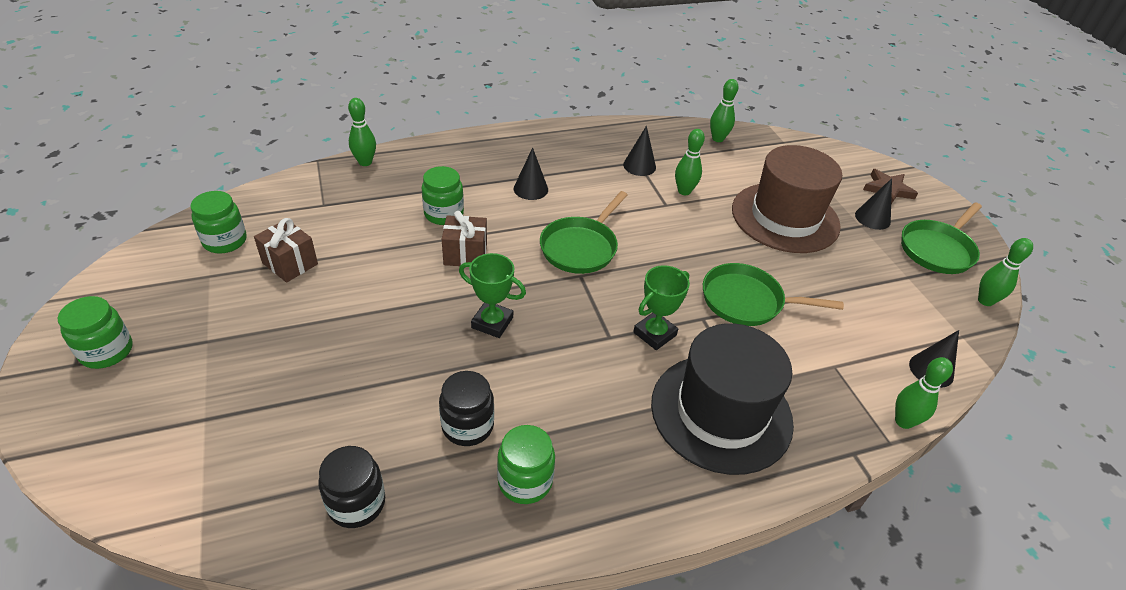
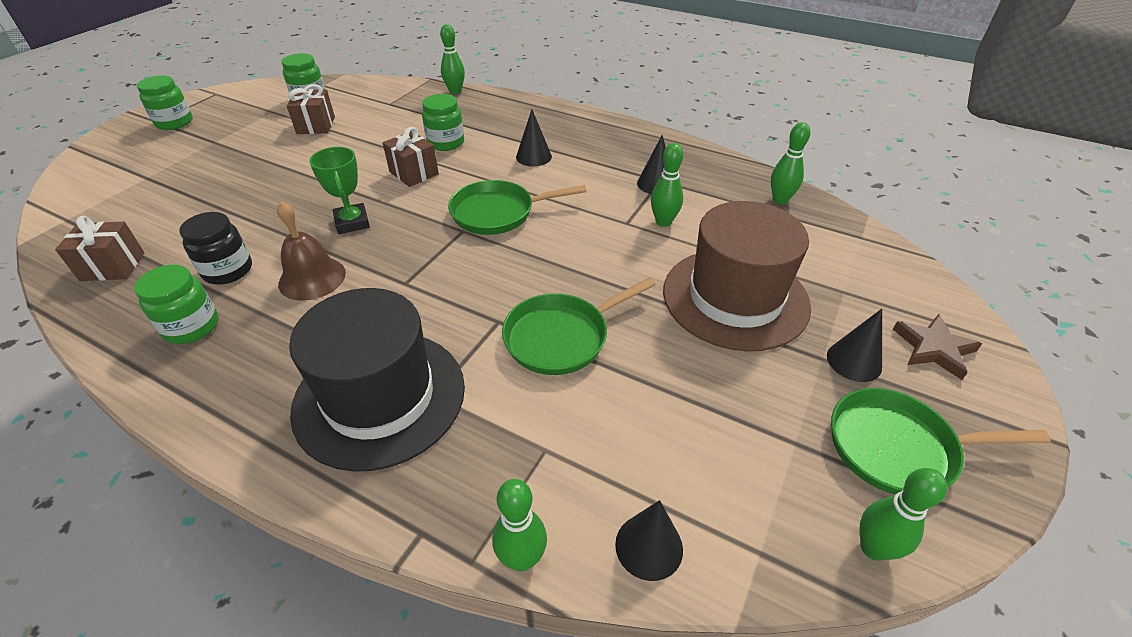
camera: 50 degrees right, 0 degrees up
black jar [318,446,385,528] -> brown gift [55,216,145,281]
green trophy [633,265,690,350] -> none
green pan [703,263,844,326] -> green pan turned 90 degrees counterclockwise [502,277,656,375]
none -> brown bell [277,201,346,301]

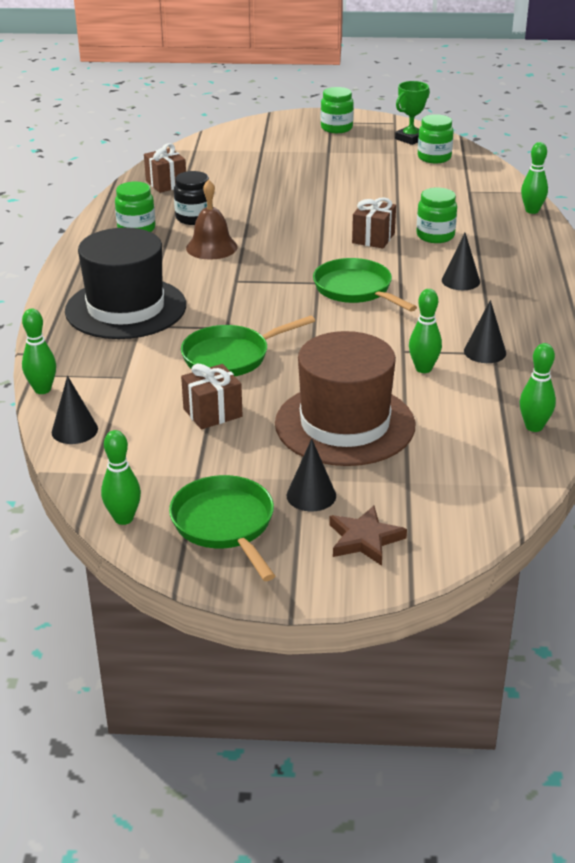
camera: 65 degrees right, 10 degrees down
brown gift [287,84,335,134] -> brown gift moved to [181,364,243,429]
green trophy [309,147,370,234] -> green trophy moved to [395,81,430,145]
green pan [502,277,656,375] -> green pan turned 60 degrees counterclockwise [181,316,315,376]

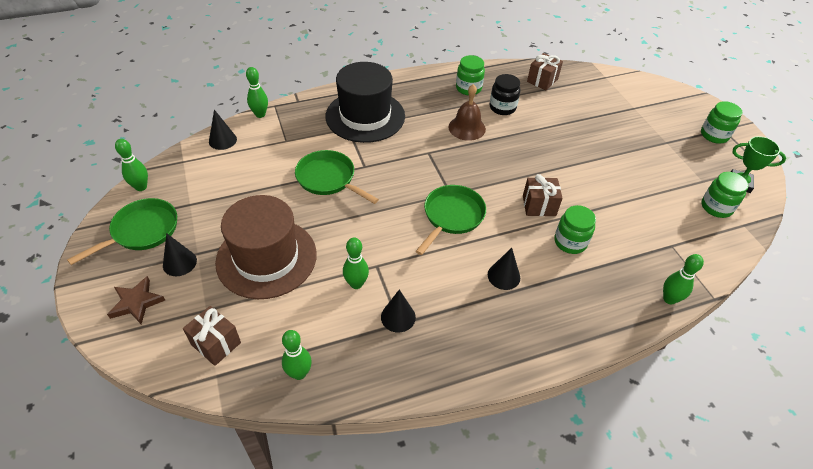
camera: 65 degrees right, 15 degrees up
brown gift [181,364,243,429] -> brown gift moved to [183,306,241,366]

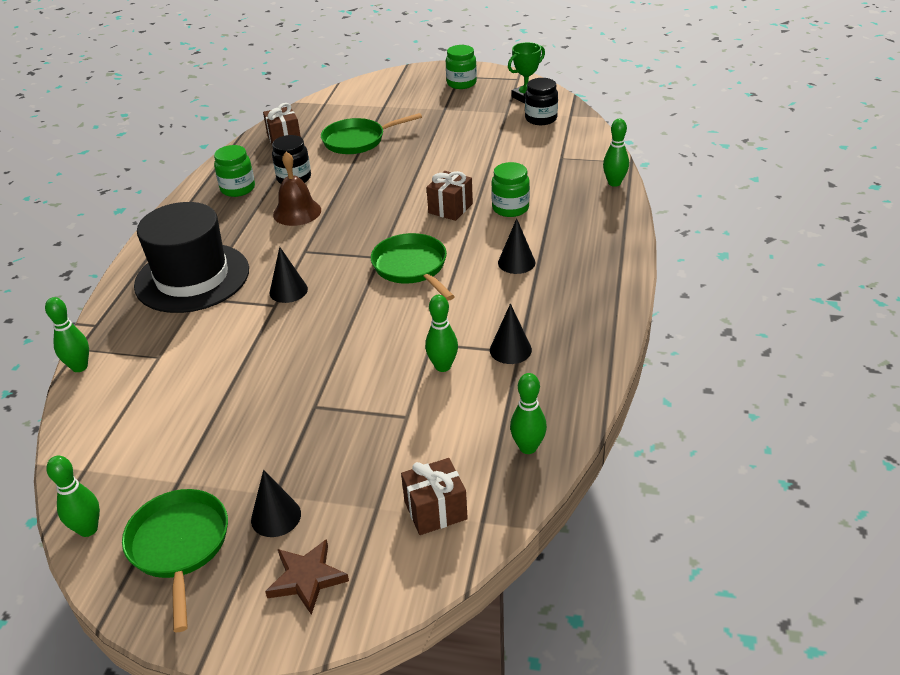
camera: 55 degrees left, 10 degrees down
black cone [209,110,237,150] -> black cone moved to [270,247,308,303]
brown hat [215,195,317,299] -> none
green pan [295,150,379,204] -> green pan moved to [321,113,422,154]
green jar [701,172,748,218] -> black jar [525,78,558,125]

